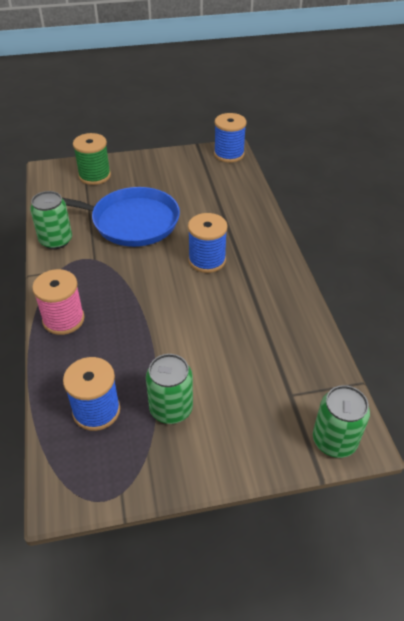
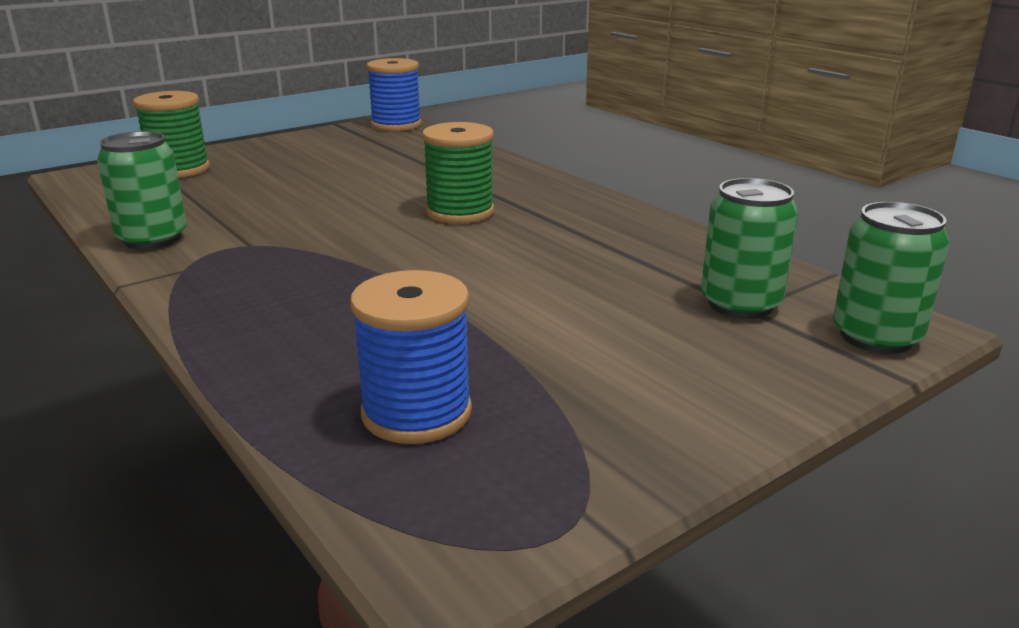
camera: 25 degrees left, 20 degrees down
pink spool [32,269,85,335] -> none
blue pan [62,187,180,247] -> none
green can [146,354,193,424] -> green can moved to [701,178,798,319]
blue spool [188,213,228,273] -> green spool [422,122,494,224]

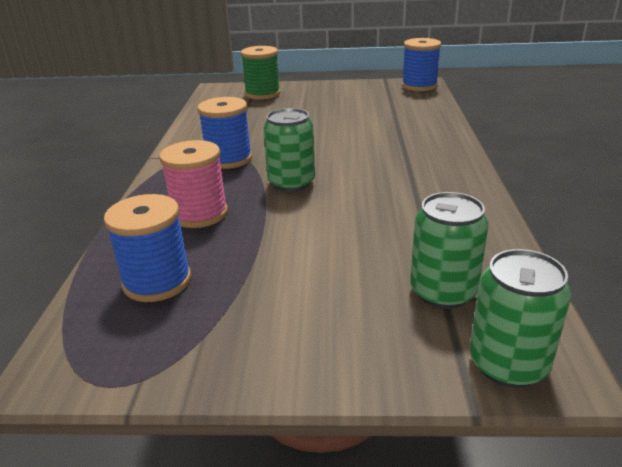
camera: 40 degrees right, 5 degrees up
green can [97,131,187,250] -> green can moved to [263,108,315,192]
green spool [422,122,494,224] -> none
none -> pink spool [159,140,228,228]
none -> blue spool [197,97,252,169]

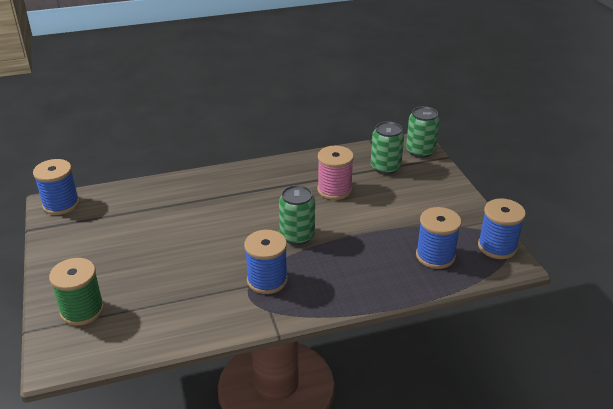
camera: 110 degrees left, 5 degrees up
pink spool [159,140,228,228] -> pink spool moved to [317,146,354,200]
none -> blue spool [478,198,526,259]

